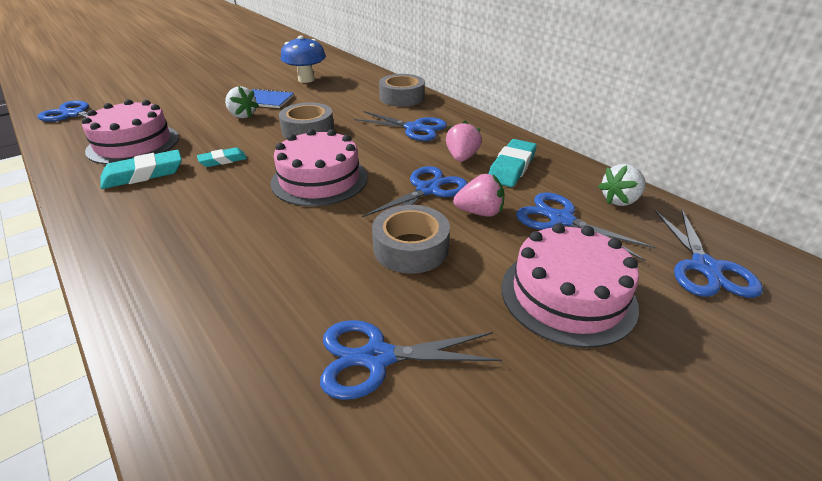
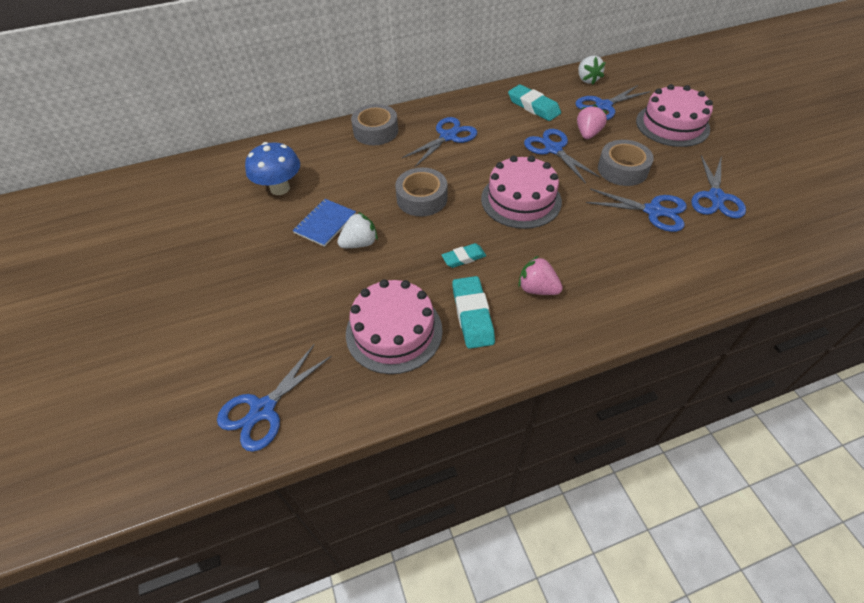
camera: 70 degrees left, 15 degrees up
turquoise eraser [197,147,247,167] -> turquoise eraser turned 75 degrees clockwise [441,243,486,268]
pink strawberry [446,121,482,162] -> pink strawberry moved to [518,256,563,295]
blue scissors [654,209,763,298] -> blue scissors moved to [586,188,687,232]

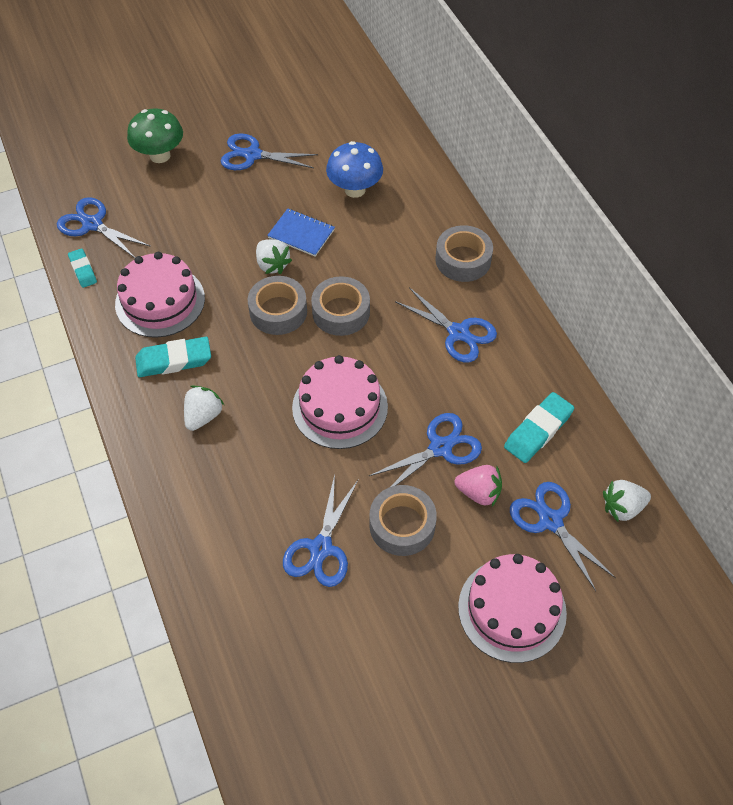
camera: 85 degrees right, 5 degrees up
turquoise eraser [441,243,486,268] -> turquoise eraser moved to [68,248,97,288]
pink strawberry [518,256,563,295] -> white strawberry [184,385,224,431]
blue scissors [691,155,746,219] -> blue scissors moved to [221,133,318,170]
none -> green mushroom [127,108,183,163]
none -> grey tape [248,276,307,335]

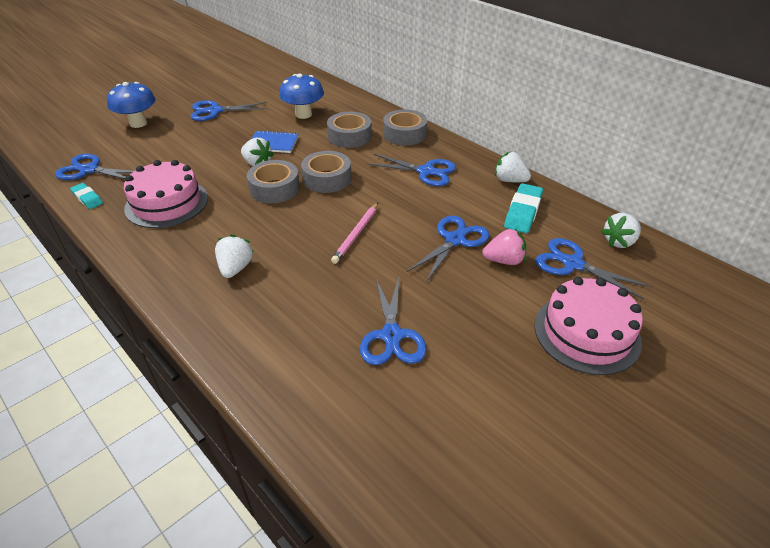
camera: 20 degrees left, 15 degrees down
green mushroom [127,108,183,163] -> blue mushroom [107,82,156,128]
turquoise eraser [135,337,211,377] -> none
pink cake [292,355,388,449] -> pink pencil [331,203,378,264]
grey tape [369,485,437,556] -> grey tape moved to [327,112,372,148]
none -> white strawberry [495,152,531,182]

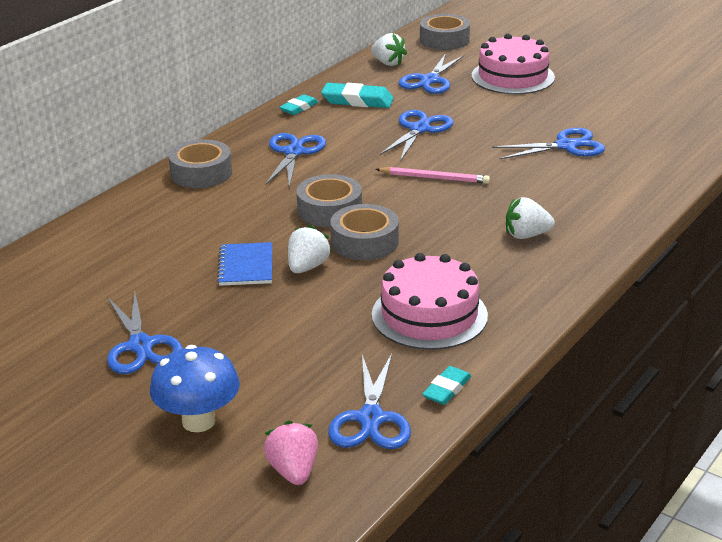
camera: 100 degrees left, 10 degrees down
blue mushroom [279,74,324,119] -> none
grey tape [327,112,372,148] -> grey tape moved to [420,14,470,50]
blue scissors [407,216,489,282] -> blue scissors turned 90 degrees clockwise [379,110,454,161]
pink strawberry [483,229,526,265] -> pink strawberry moved to [264,421,318,485]
white strawberry [495,152,531,182] -> turquoise eraser [279,94,318,115]

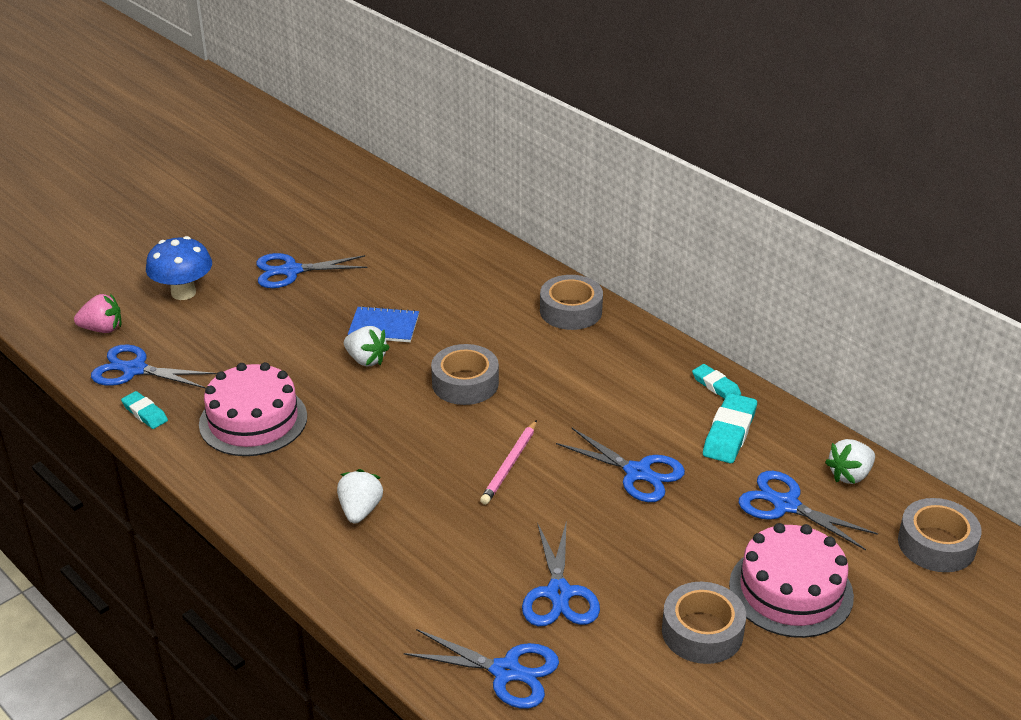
camera: 100 degrees right, 5 degrees up
blue scissors [266,133,326,188] -> blue scissors moved to [404,629,559,709]
grey tape [330,204,399,260] -> grey tape moved to [662,582,746,664]

